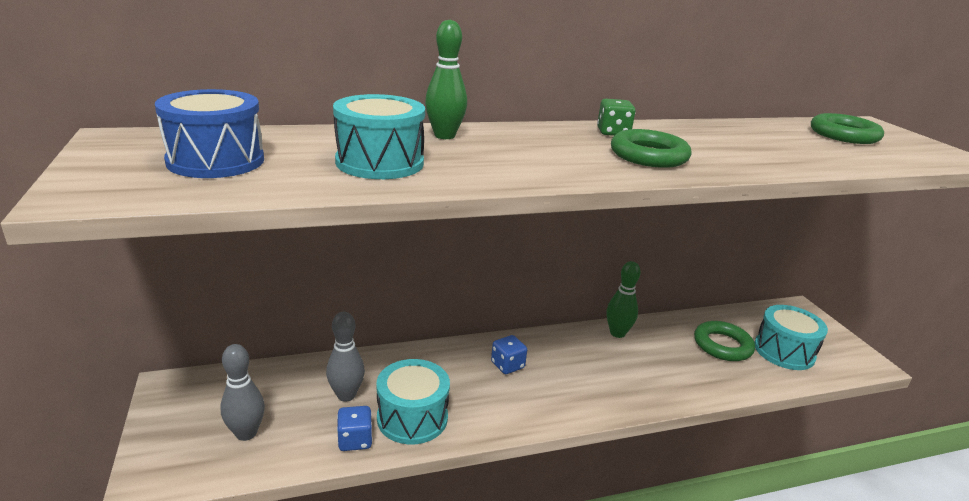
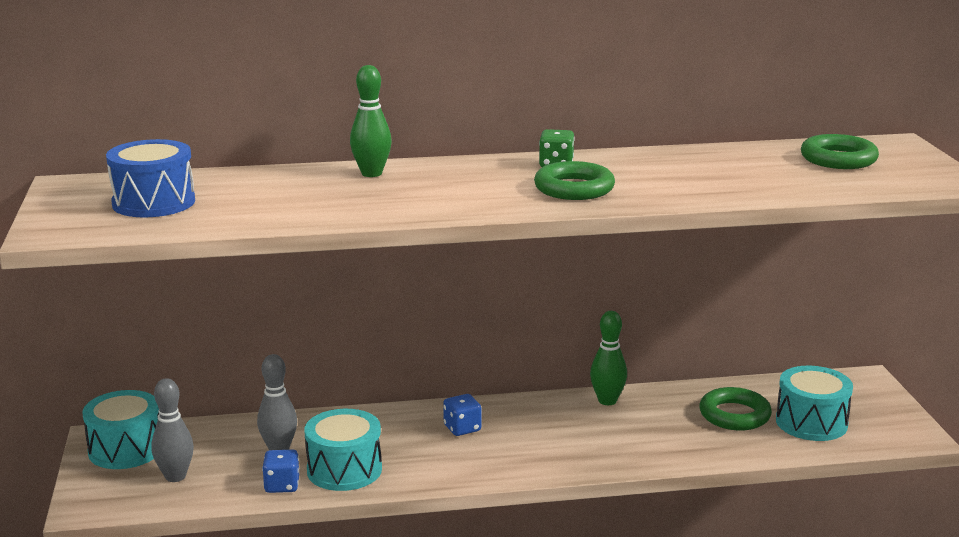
camera: 10 degrees right, 5 degrees down
turquoise drum [333,94,425,179] -> turquoise drum moved to [82,390,159,469]

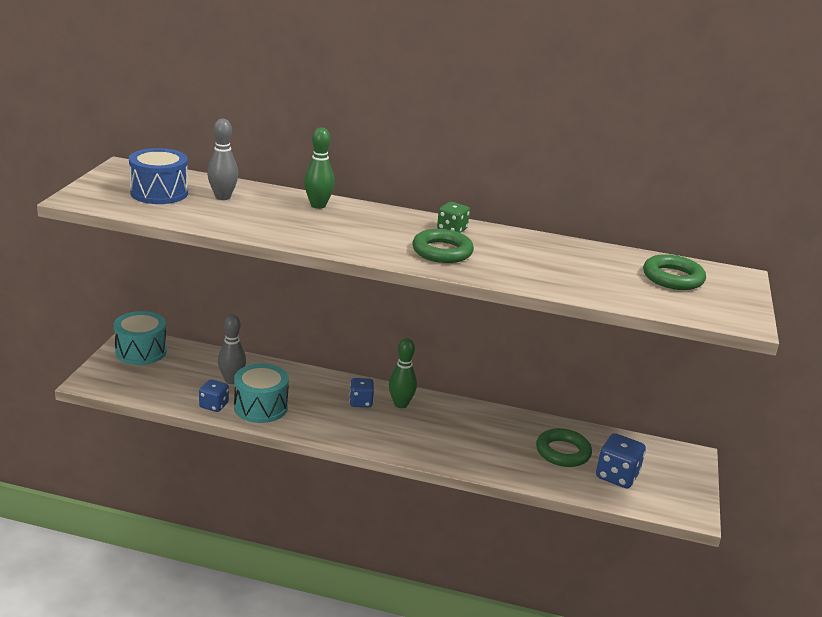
camera: 20 degrees right, 5 degrees up
grey bowling pin [151,378,194,482] -> grey bowling pin moved to [207,119,238,200]
green bowling pin [590,311,627,405] -> green bowling pin moved to [389,338,417,408]
turquoise drum [776,366,853,441] -> blue dice [596,433,645,488]

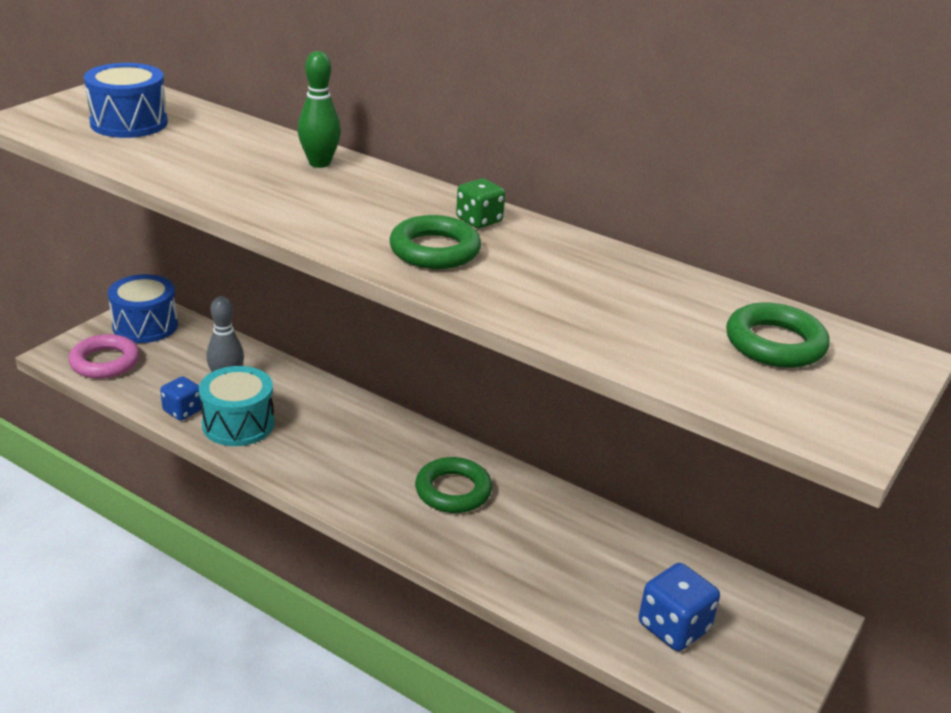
camera: 20 degrees right, 5 degrees up
turquoise drum [114,311,167,365] -> blue drum [108,274,178,343]
grey bowling pin [207,119,238,200] -> none
blue dice [350,378,374,407] -> none
green bowling pin [389,338,417,408] -> none
green ring [536,428,592,467] -> green ring moved to [415,457,492,513]
none -> pink ring [69,334,140,379]

